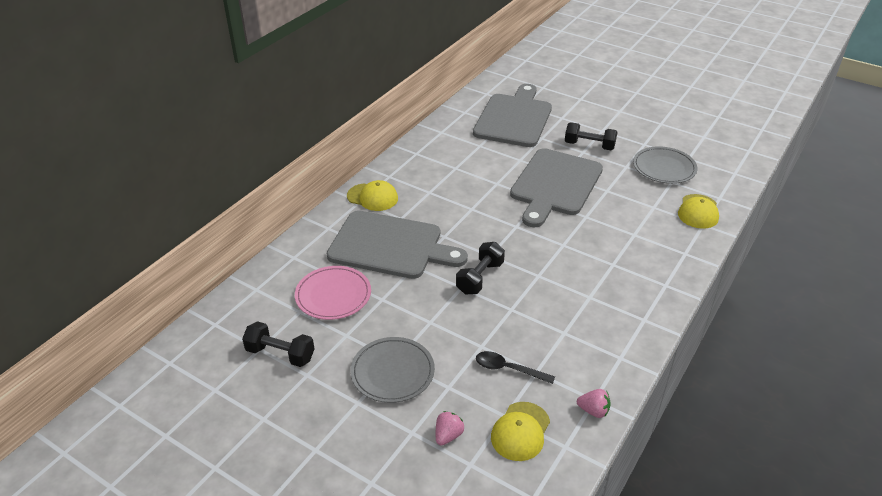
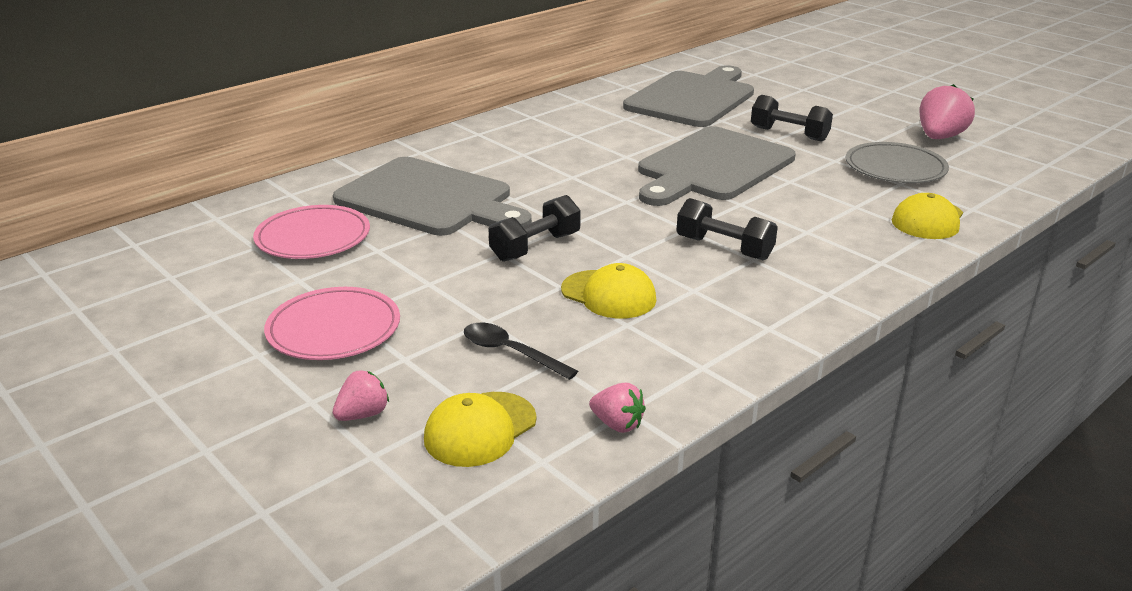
camera: 15 degrees right, 10 degrees down
black dumbbell [242,321,315,367] -> black dumbbell moved to [677,198,778,260]
yellow cap [347,180,398,211] -> yellow cap moved to [561,263,657,319]
grey plate [350,337,435,403] -> pink plate [264,287,400,360]
none -> pink strawberry [919,84,975,139]

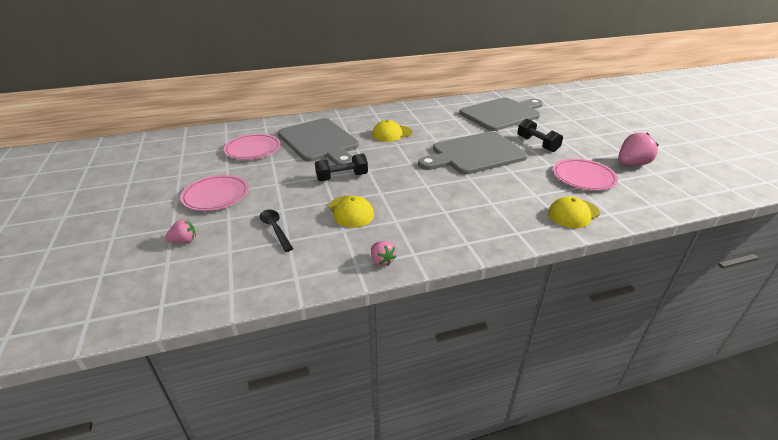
camera: 25 degrees right, 5 degrees up
yellow cap [424,392,537,467] -> yellow cap moved to [372,120,412,142]
pink strawberry [589,383,646,433] -> pink strawberry moved to [371,241,396,266]
black dumbbell [677,198,778,260] -> none
grey plate [846,142,949,183] -> pink plate [553,159,618,190]

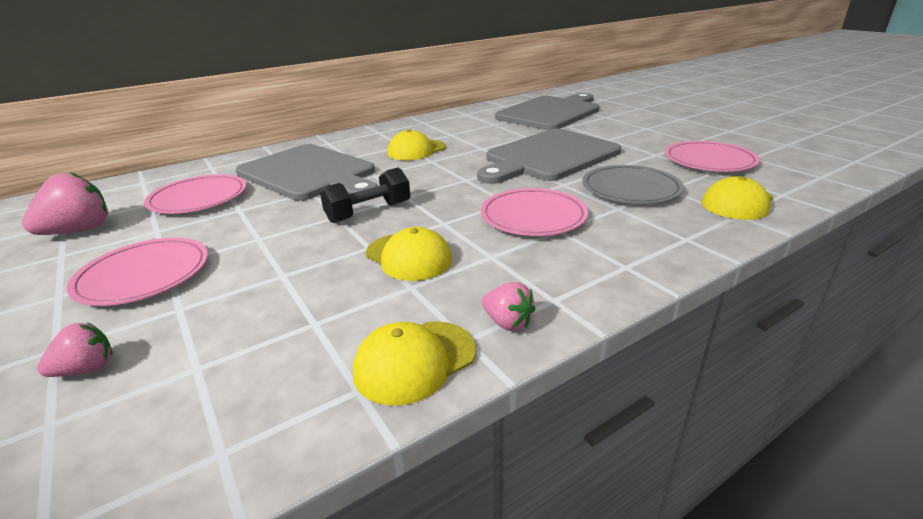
camera: 15 degrees left, 5 degrees down
black spoon [260,210,293,252] -> none
black dumbbell [517,118,563,152] -> none
pink strawberry [618,133,659,166] -> pink strawberry moved to [22,172,108,235]
none -> yellow cap [353,321,476,406]
none -> pink plate [481,188,588,236]
none -> grey plate [582,165,684,204]

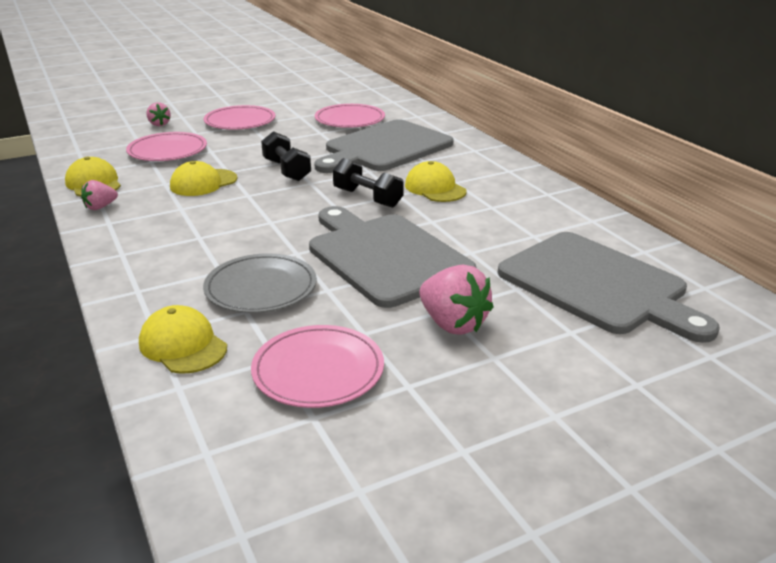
camera: 95 degrees right, 0 degrees up
pink strawberry [22,172,108,235] -> pink strawberry moved to [419,264,493,335]
pink plate [481,188,588,236] -> pink plate moved to [126,132,207,161]
none -> black dumbbell [333,158,404,208]

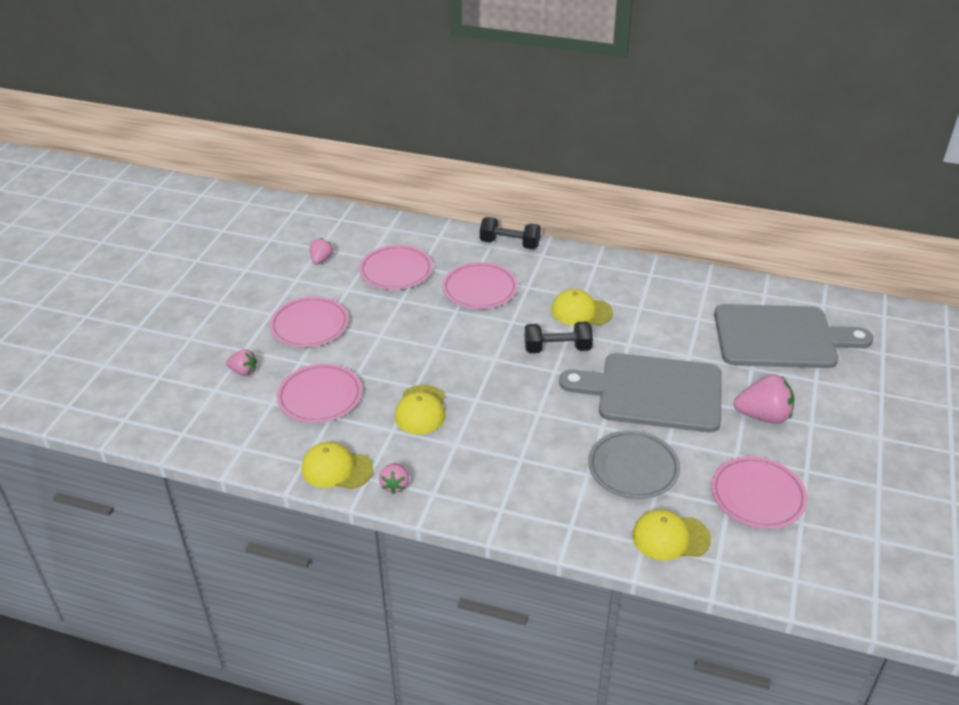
camera: 45 degrees left, 10 degrees up
black dumbbell [261,131,311,181] -> black dumbbell moved to [480,217,541,249]
grey cutting board [314,119,454,173] -> pink plate [442,262,518,309]
none -> pink strawberry [310,238,333,264]

